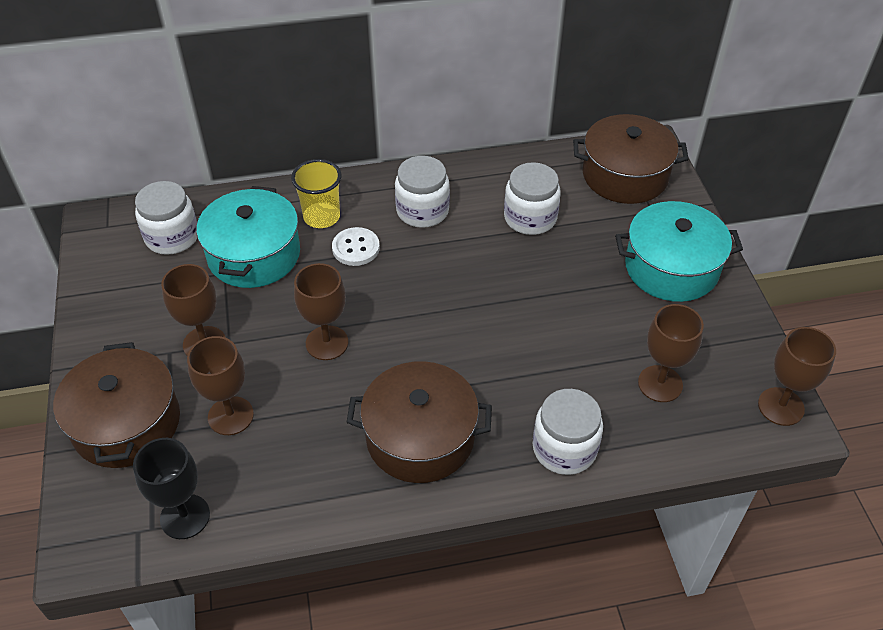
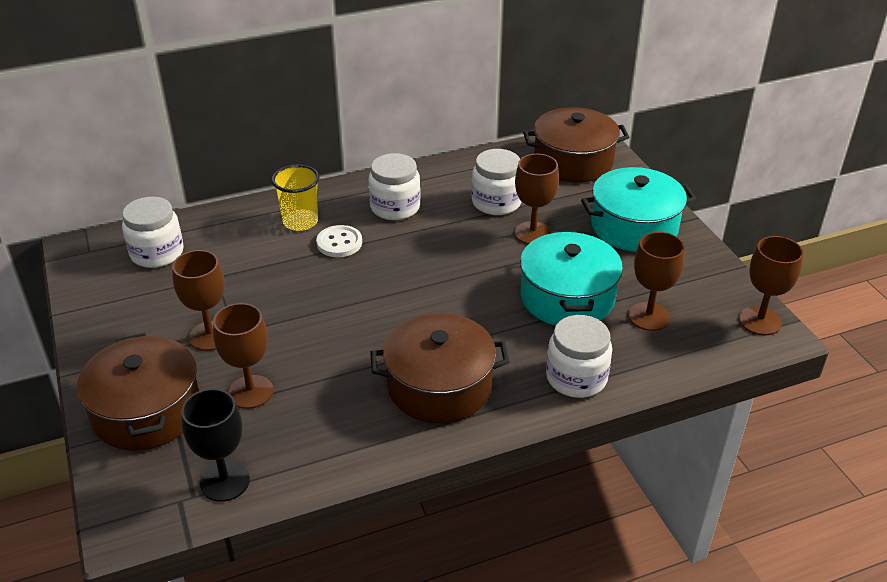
camera: 10 degrees left, 10 degrees down
turquoise pot [196,186,300,288] -> turquoise pot moved to [520,231,623,326]
brown goblet [294,263,348,360] -> brown goblet moved to [514,154,559,244]

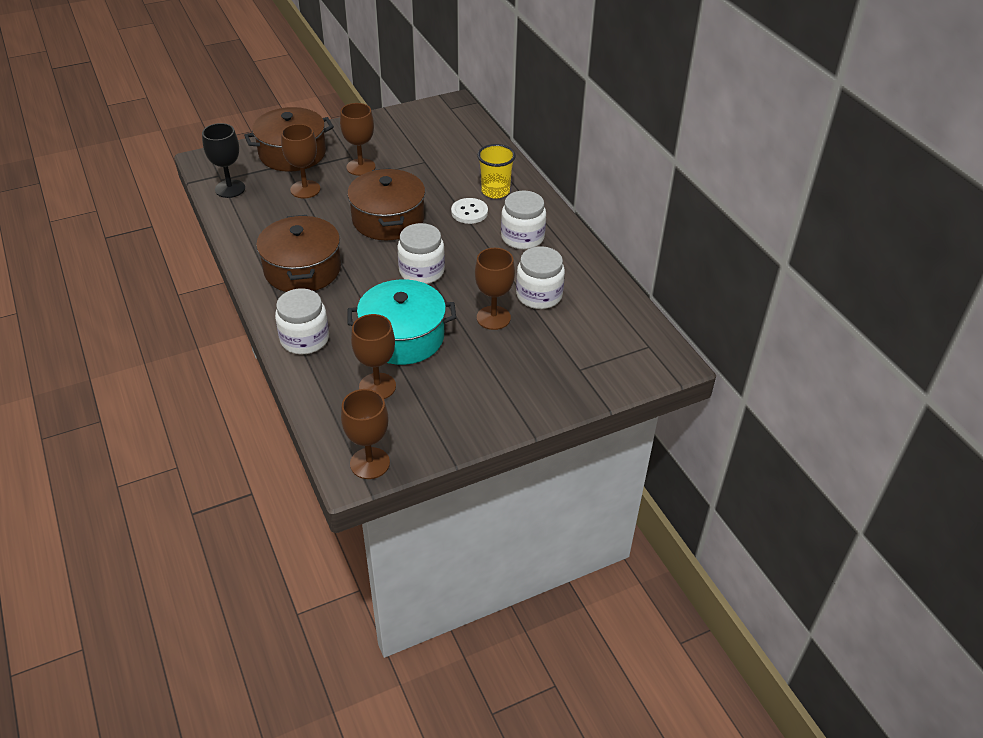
camera: 85 degrees right, 5 degrees up
white jar [122,197,184,268] -> white jar moved to [397,223,445,284]
brown pot [523,107,629,183] -> brown pot moved to [347,168,425,240]
turquoise pot [581,167,696,252] -> none

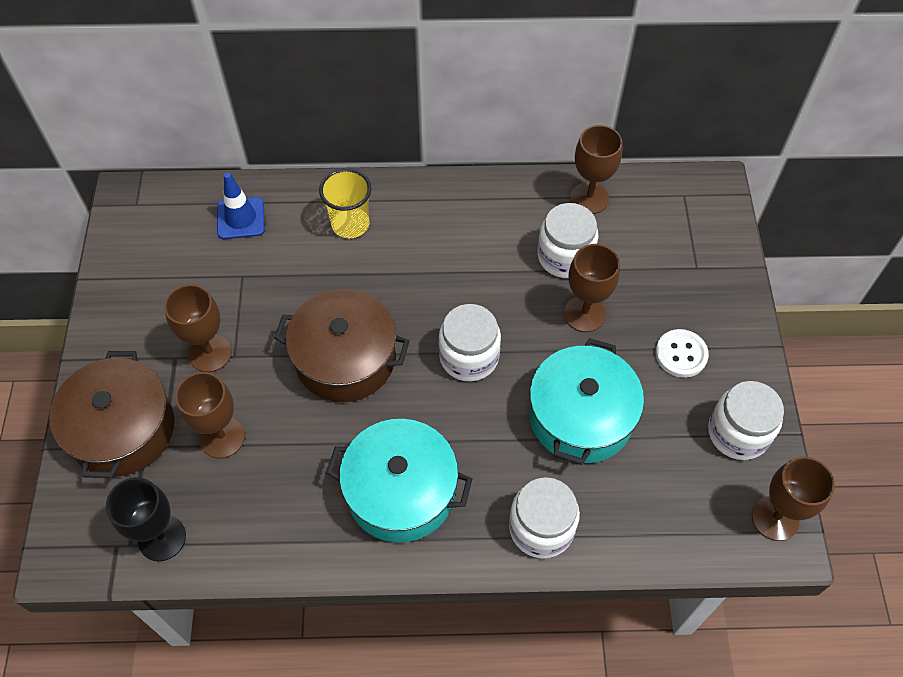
camera: 65 degrees left, 15 degrees up
brown pot [256,215,341,292] -> turquoise pot [326,419,472,543]
brown goblet [351,314,396,399] -> brown goblet moved to [570,125,622,214]
white button [451,198,488,224] -> white button moved to [655,329,709,378]
white jar [501,191,546,249] -> white jar moved to [708,381,784,460]
none -> blue traffic cone [217,172,265,239]

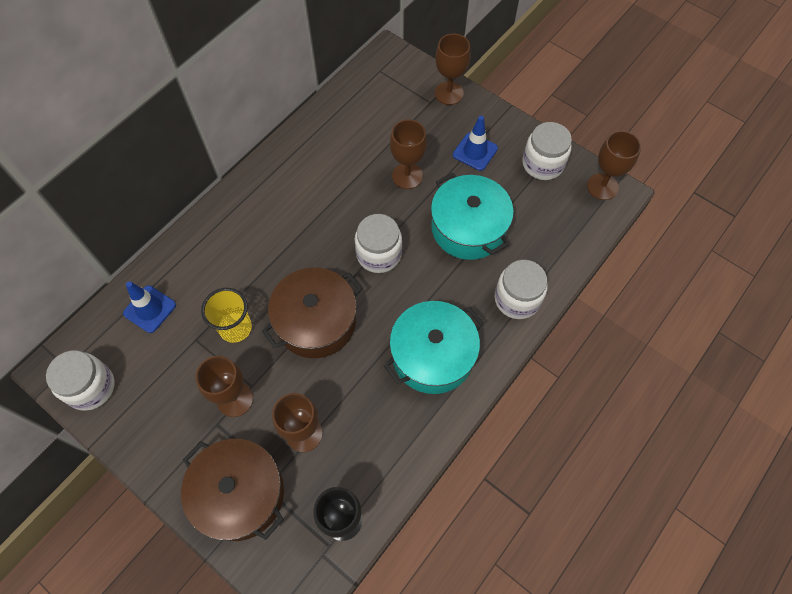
camera: 50 degrees left, 5 degrees up
yellow cup [319,168,371,238] -> yellow cup moved to [201,288,252,343]
white jar [538,203,598,278] -> white jar moved to [46,350,115,411]
brown goblet [570,125,622,214] -> brown goblet moved to [435,34,471,105]
white button [655,329,709,378] -> blue traffic cone [453,116,498,171]

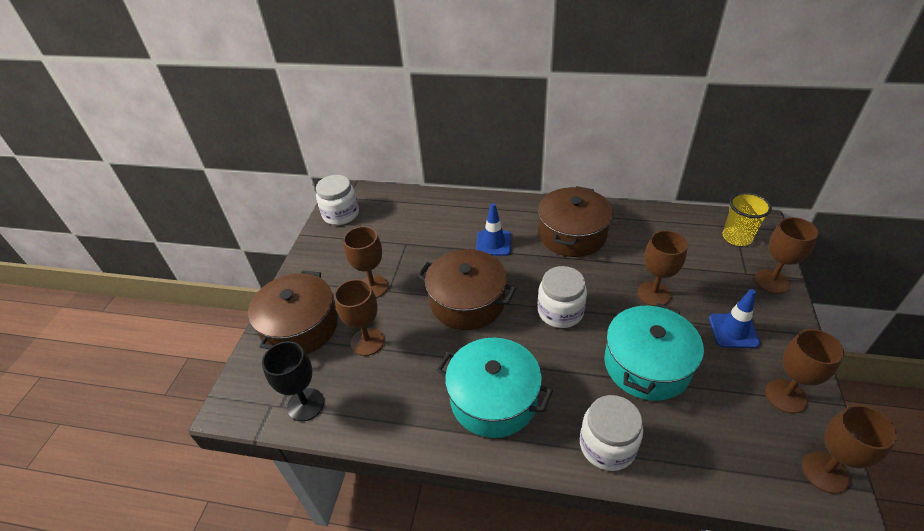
camera: 65 degrees right, 20 degrees down
blue traffic cone [123,281,176,333] -> blue traffic cone moved to [476,203,511,256]
yellow cup [201,288,252,343] -> yellow cup moved to [723,192,772,246]
white jar [522,122,572,180] -> brown goblet [765,329,844,414]
none -> brown pot [538,186,613,257]

